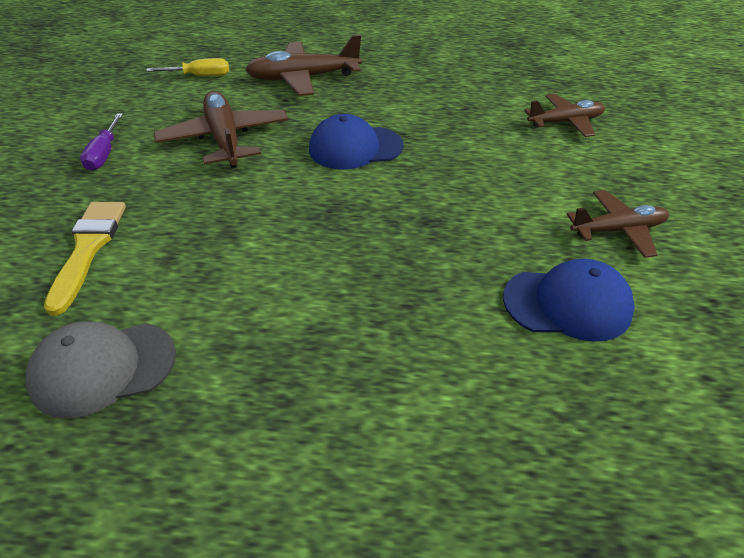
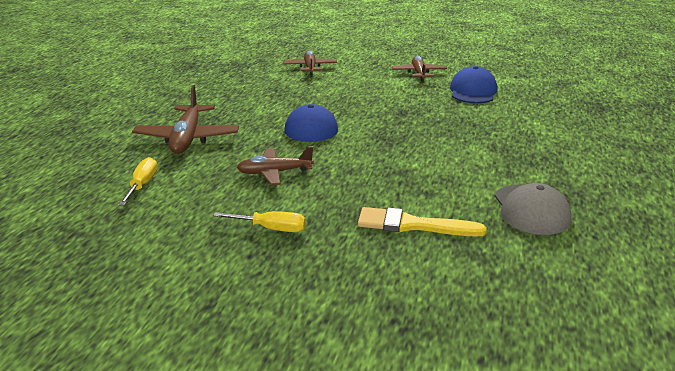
camera: 80 degrees left, 15 degrees down
purple screwdriver [80,113,123,171] -> yellow screwdriver [213,211,306,232]
brown plane [154,91,288,168] -> brown plane [237,146,314,185], size x0.66

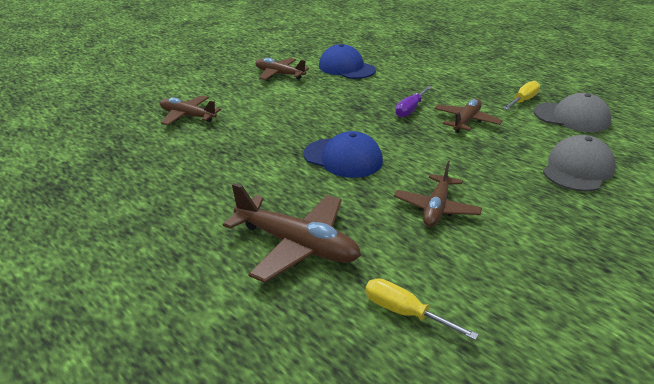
camera: 60 degrees left, 5 degrees up
yellow screwdriver [213,211,306,232] -> yellow screwdriver moved to [503,81,540,110]
yellow brush [358,207,486,237] -> grey cap [543,135,616,192]
none -> purple screwdriver [395,86,432,118]
none -> brown plane [434,99,503,133]

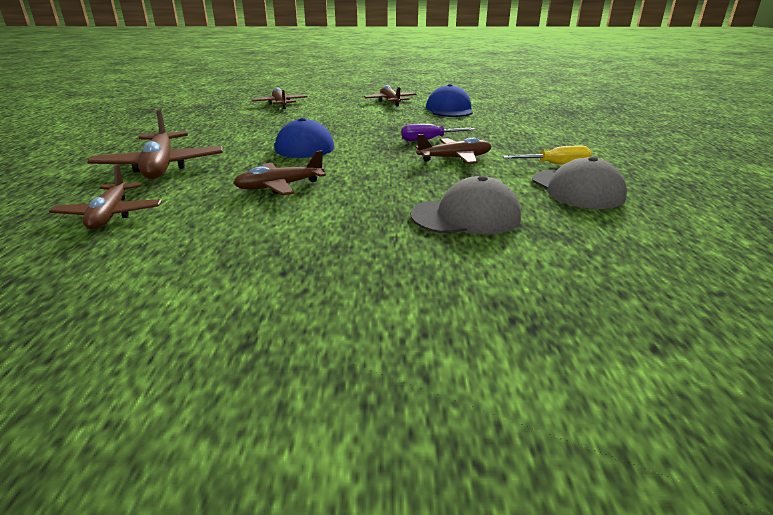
camera: 45 degrees right, 5 degrees down
yellow screwdriver [365,278,479,340] -> brown plane [49,164,162,230]

